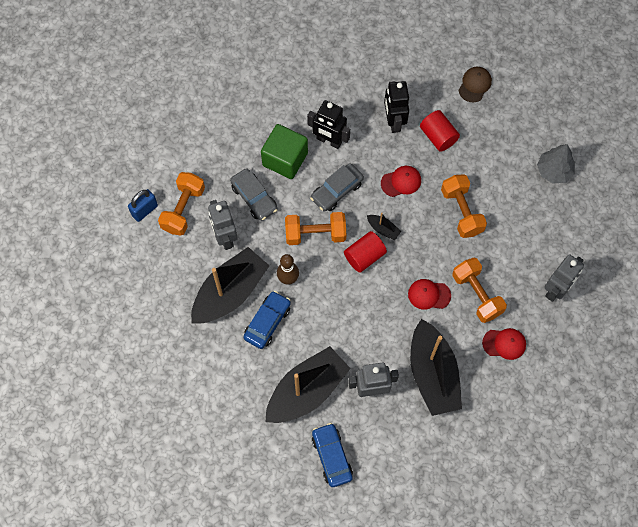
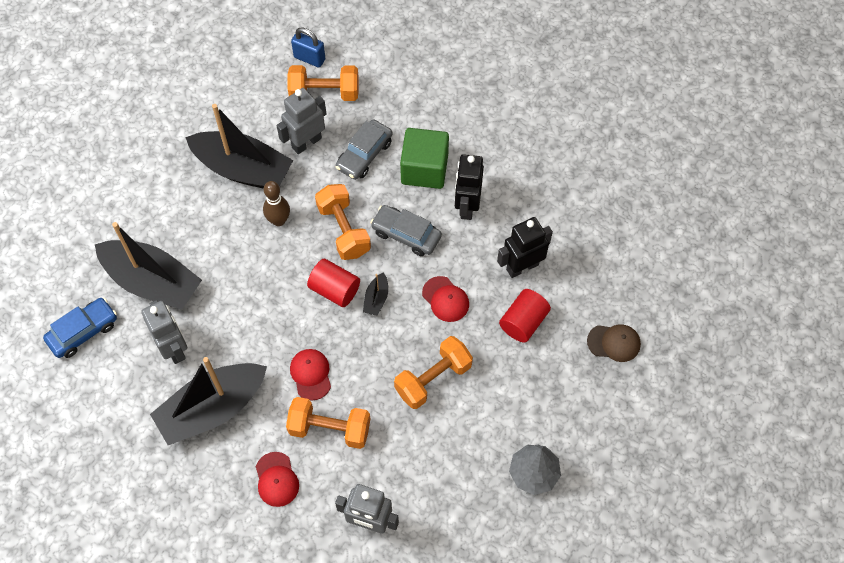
camera: 70 degrees right, 5 degrees down
blue car [243,291,291,349] -> none
orange dumbbell [452,258,507,323] -> orange dumbbell turned 60 degrees clockwise [286,397,370,449]

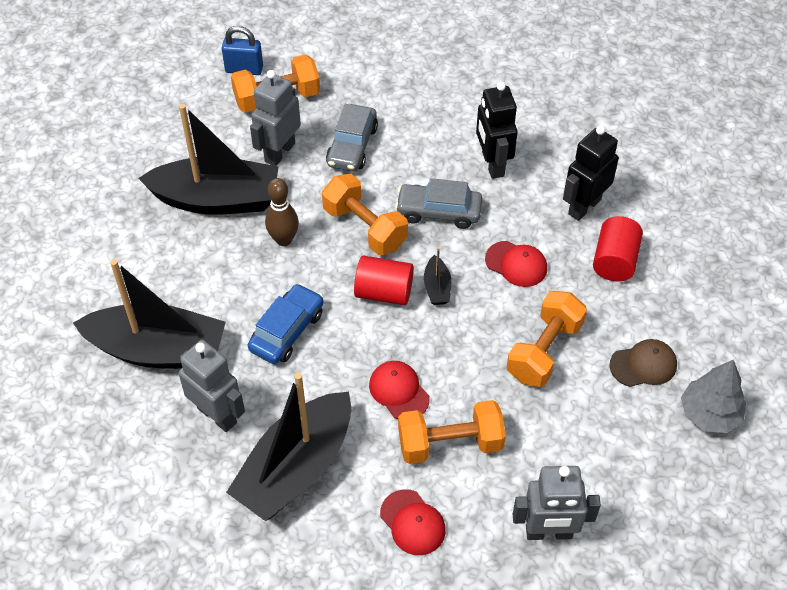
camera: 20 degrees left, 10 degrees down
blue car [43,298,117,358] -> blue car moved to [248,283,324,364]
green cube [400,128,449,189] -> none
brown cap [587,325,641,362] -> brown cap moved to [610,339,677,387]

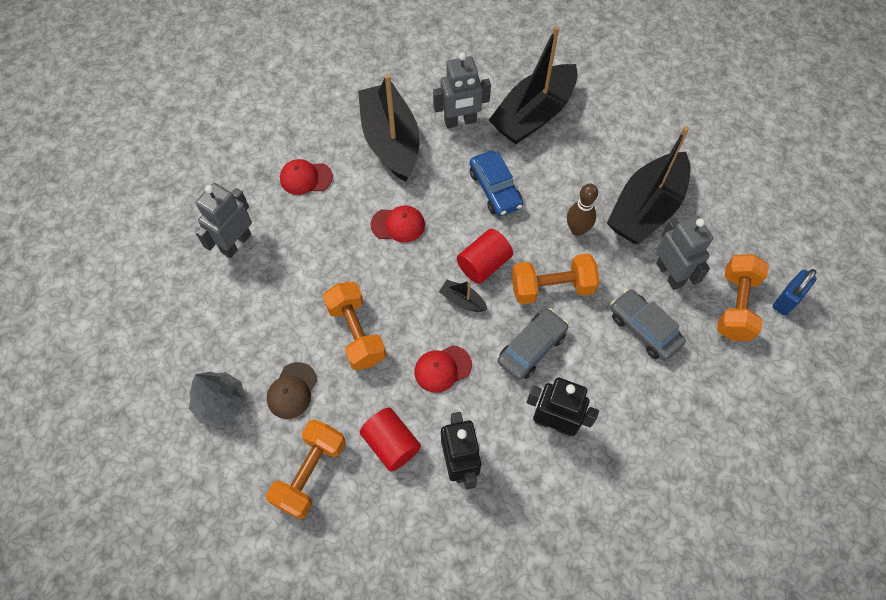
camera: 125 degrees right, 10 degrees up
orange dumbbell [398,400,506,464] -> orange dumbbell moved to [266,419,346,519]

